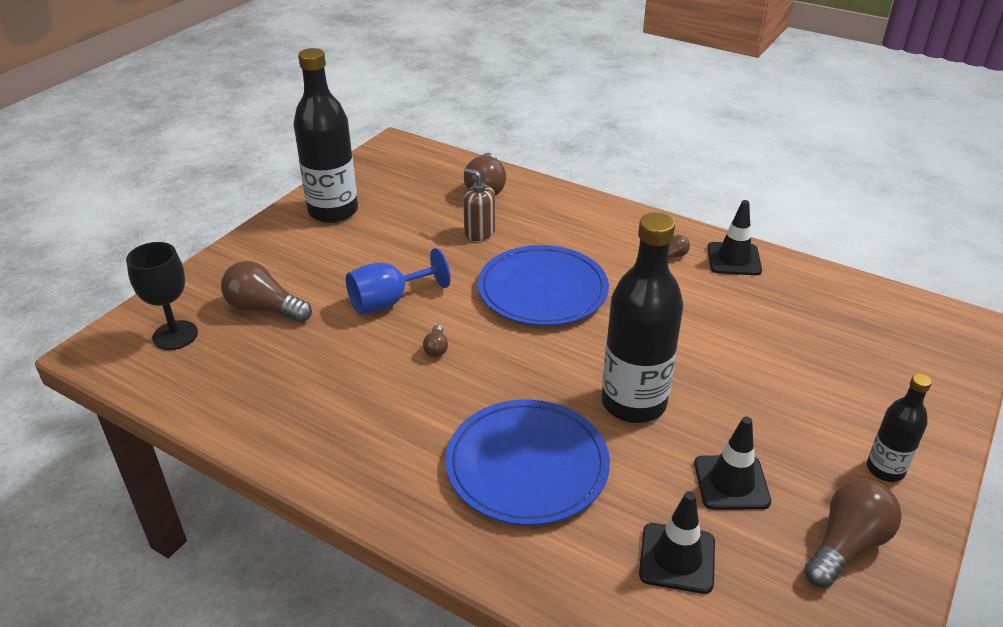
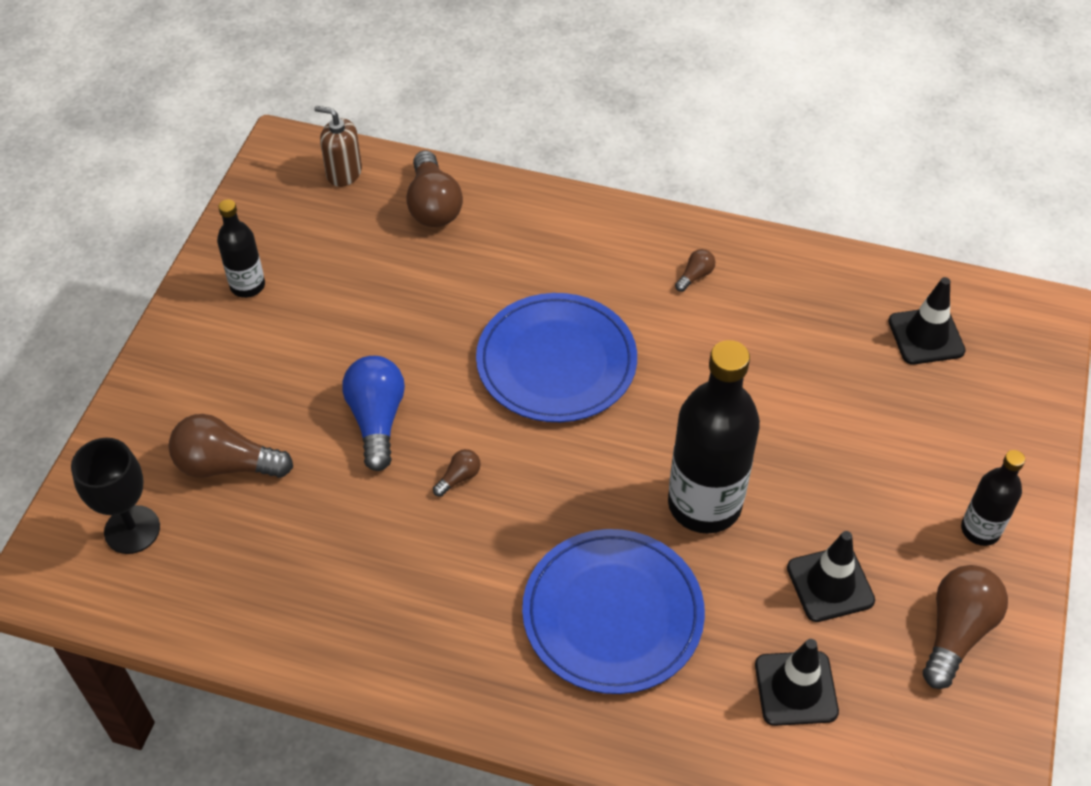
camera: 15 degrees left, 15 degrees up
black bottle [294,48,358,223] -> black bottle [217,199,265,298], size x0.53
blue goblet [346,248,450,314] -> blue light bulb [342,356,405,471]
brown light bulb [423,325,448,357] -> brown light bulb turned 120 degrees counterclockwise [433,449,481,497]
brown soap dispenser [463,168,495,241] -> brown soap dispenser moved to [315,106,362,187]
black traffic cone [707,200,762,275] -> black traffic cone moved to [888,277,966,364]

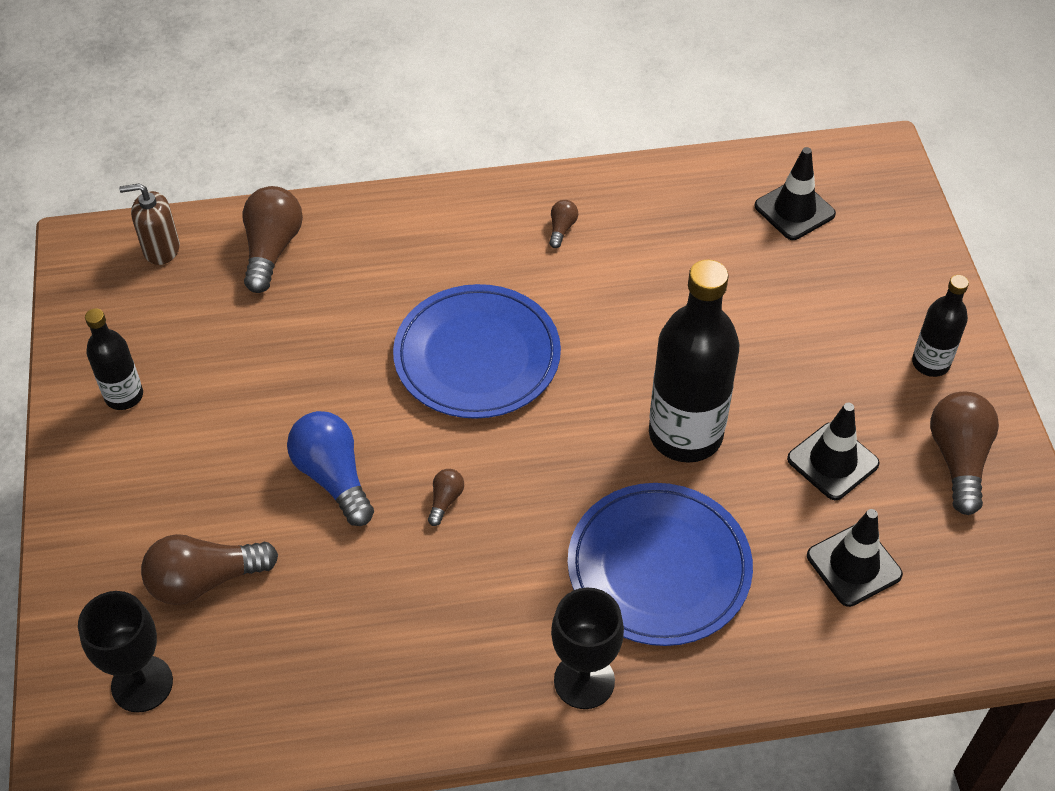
camera: 25 degrees left, 0 degrees up
brown light bulb [406,150,463,227] -> brown light bulb turned 135 degrees counterclockwise [242,186,303,293]
none -> black goblet [551,588,624,709]

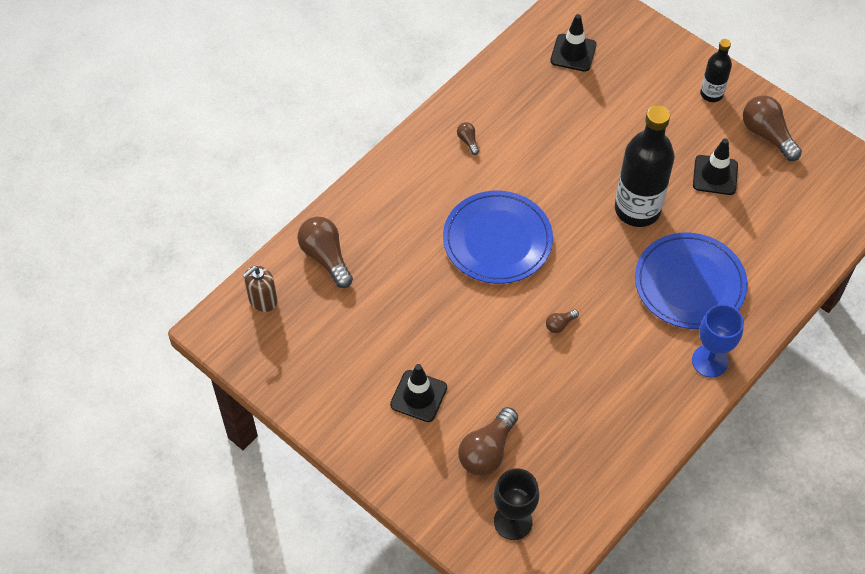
camera: 40 degrees left, 5 degrees up
black bottle [85,308,143,410] -> none
blue light bulb [287,411,374,526] -> none
brown light bulb [428,469,464,526] -> brown light bulb turned 105 degrees counterclockwise [546,309,579,333]
black goblet [551,588,624,709] -> blue goblet [692,304,744,378]
black traffic cone [807,509,903,607] -> black traffic cone moved to [390,364,447,422]

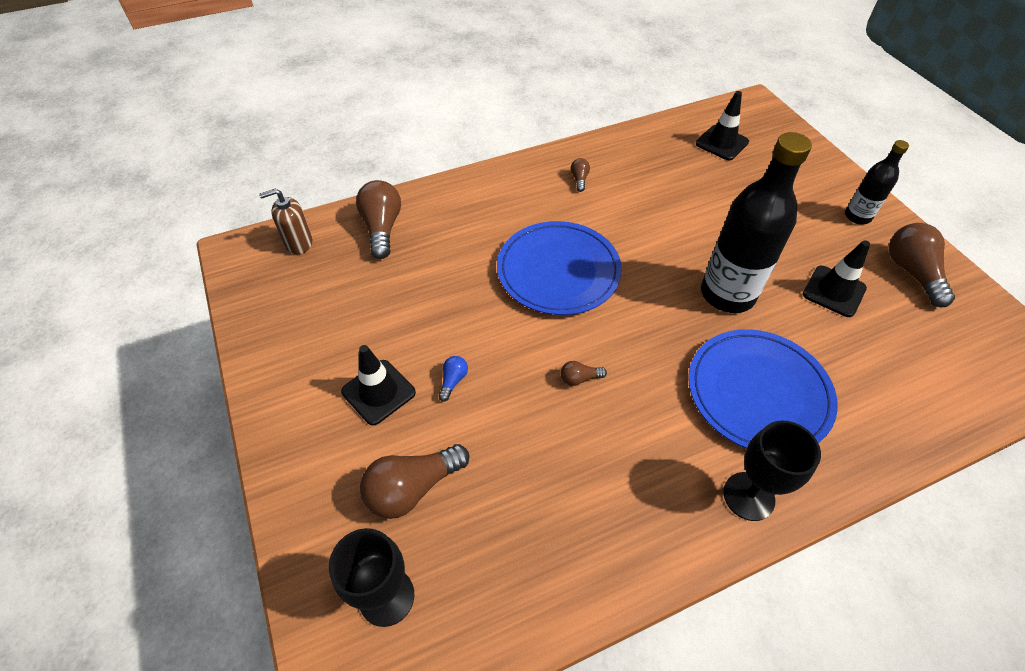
camera: 25 degrees right, 5 degrees down
blue goblet [692,304,744,378] -> black goblet [723,421,821,521]
none -> blue light bulb [438,356,468,401]

